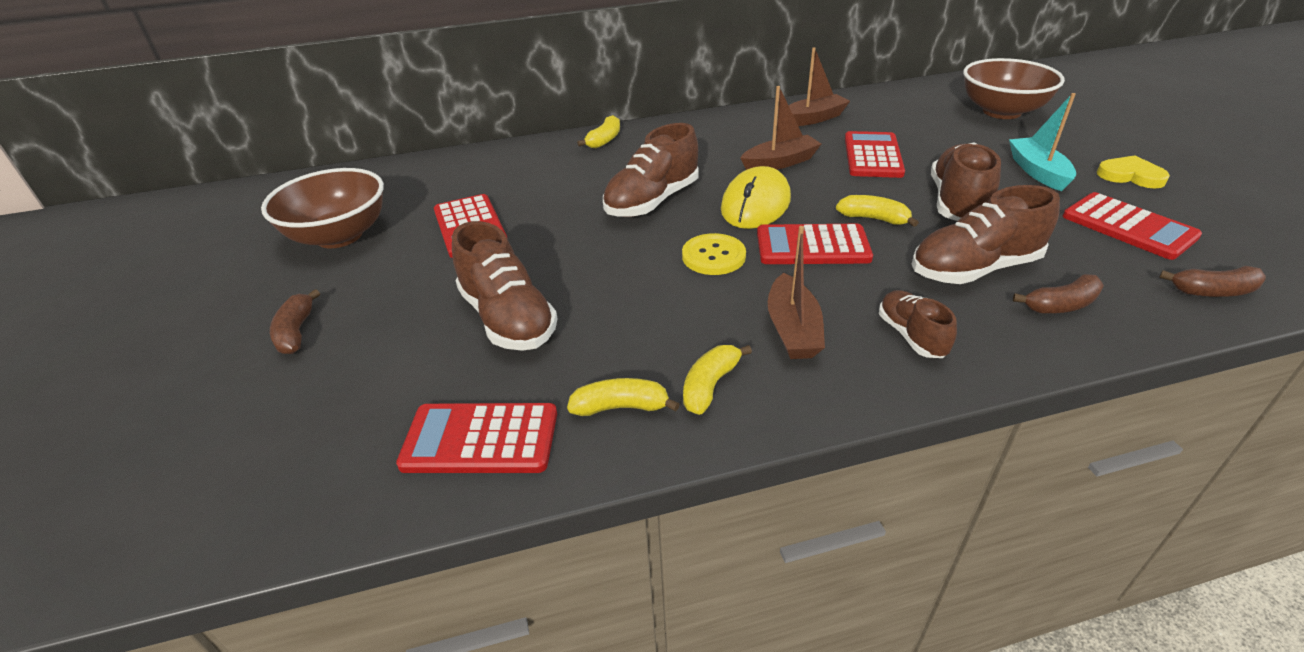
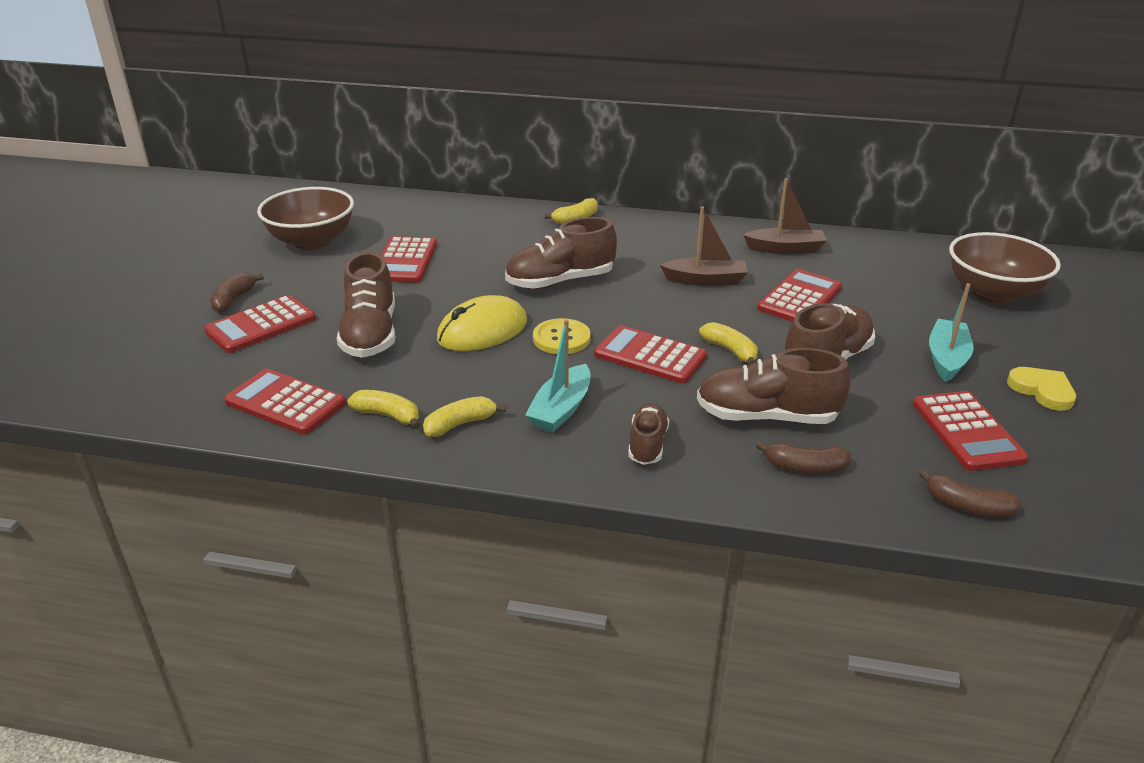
camera: 25 degrees right, 5 degrees down
yellow mouse [721,166,791,229] -> yellow mouse moved to [437,295,527,351]
brown boat [768,226,825,359] -> turquoise boat [525,319,590,433]
none -> red calculator [204,295,316,353]

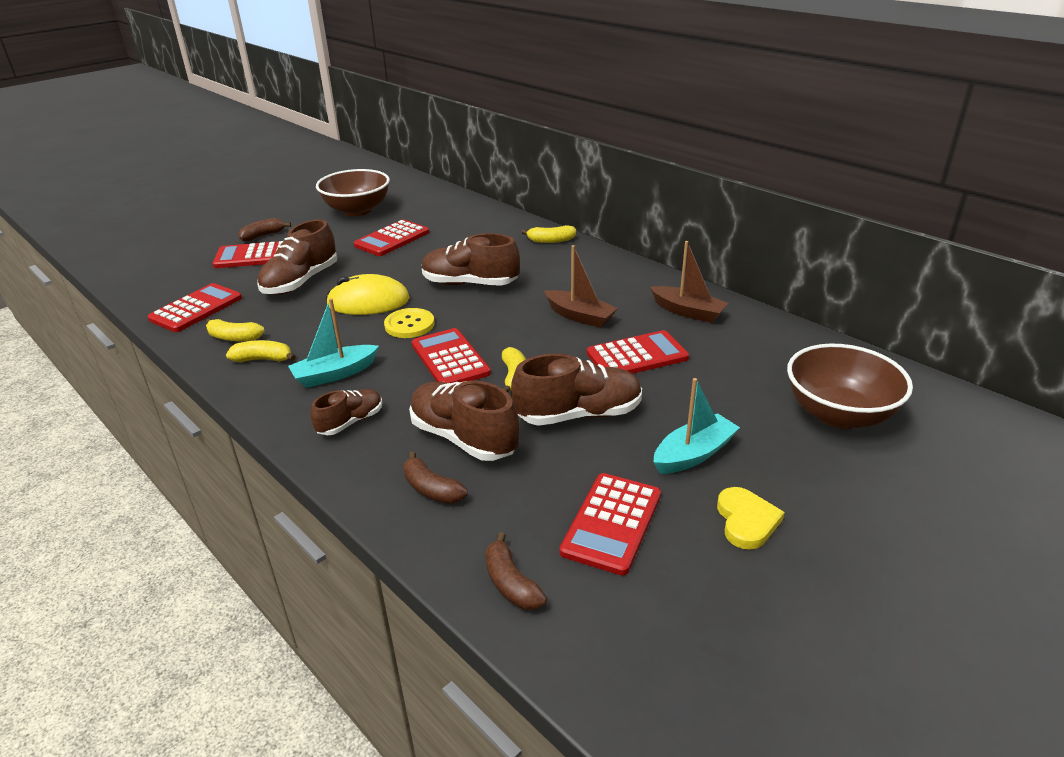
camera: 35 degrees right, 0 degrees up
red calculator [224,369,346,435] -> red calculator turned 60 degrees clockwise [148,283,242,332]
yellow banana [347,390,420,429] -> yellow banana turned 135 degrees clockwise [206,318,265,341]

